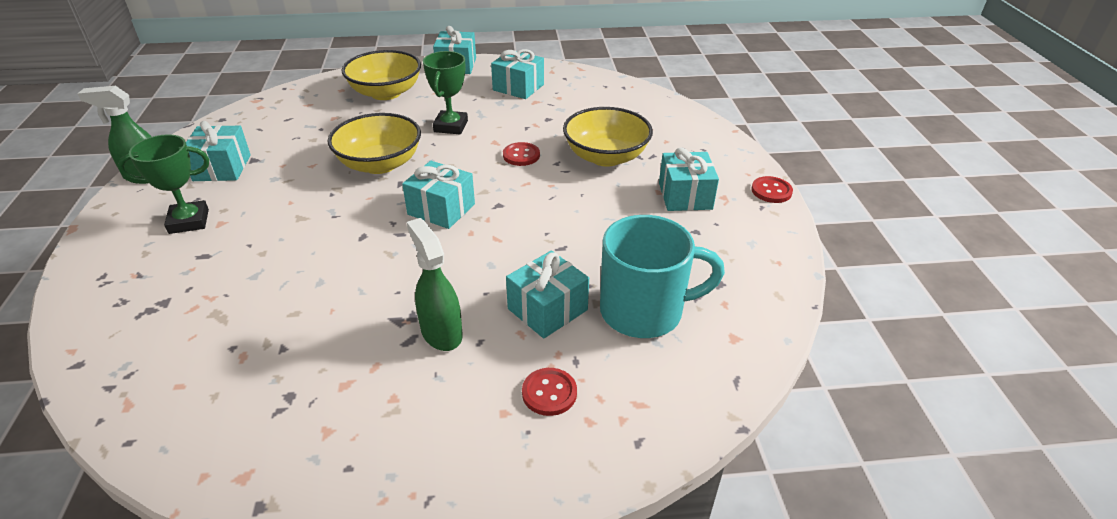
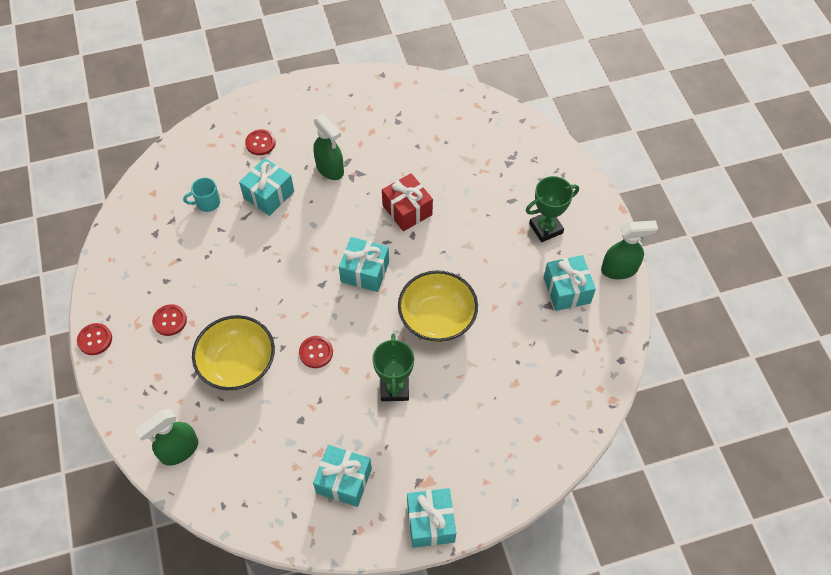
camera: 170 degrees right, 20 degrees up
yellow bowl [342,50,421,100] -> none
turquoise mug [600,215,725,338] -> turquoise mug [183,178,220,212], size x0.46
turquoise gift [659,147,719,211] -> red button [152,304,187,336]
none -> green spray bottle [135,409,198,466]
none -> red gift [382,173,433,231]

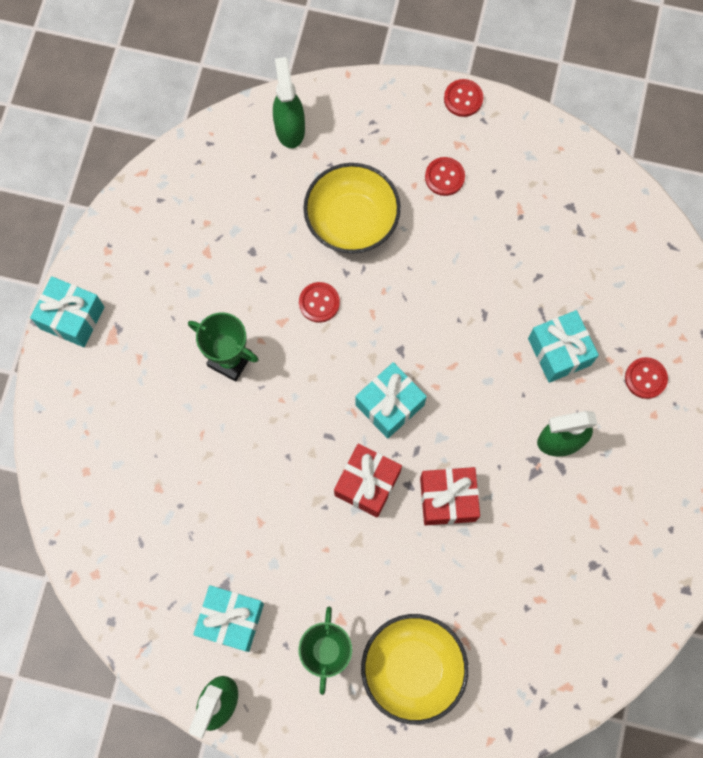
camera: 120 degrees right, 15 degrees up
turquoise mug [183,178,220,212] -> none
turquoise gift [313,445,372,507] -> none
yellow bowl [398,270,478,342] -> yellow bowl moved to [361,614,469,725]
none -> red gift [334,444,402,518]

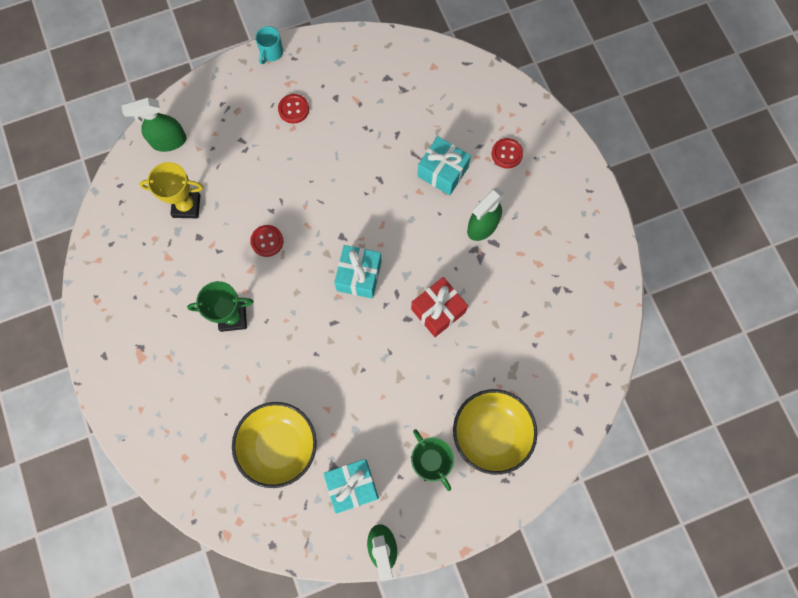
camera: 35 degrees left, 0 degrees up
turquoise gift [30,276,105,347] -> none
green spray bottle [273,57,305,148] -> green spray bottle turned 60 degrees counterclockwise [121,97,186,152]
yellow bowl [303,163,401,254] -> yellow bowl moved to [232,402,317,488]
red gift [334,444,402,518] -> none
red button [444,79,483,117] -> turquoise mug [255,26,283,64]
none -> yellow trophy [139,162,203,218]

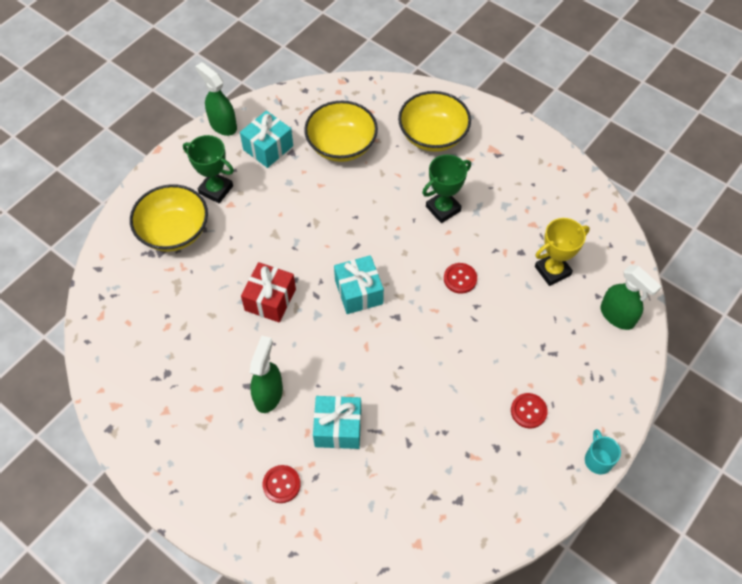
camera: 150 degrees right, 15 degrees down
green spray bottle [121,97,186,152] -> green spray bottle turned 90 degrees clockwise [600,265,662,330]
none -> yellow bowl [398,91,471,152]

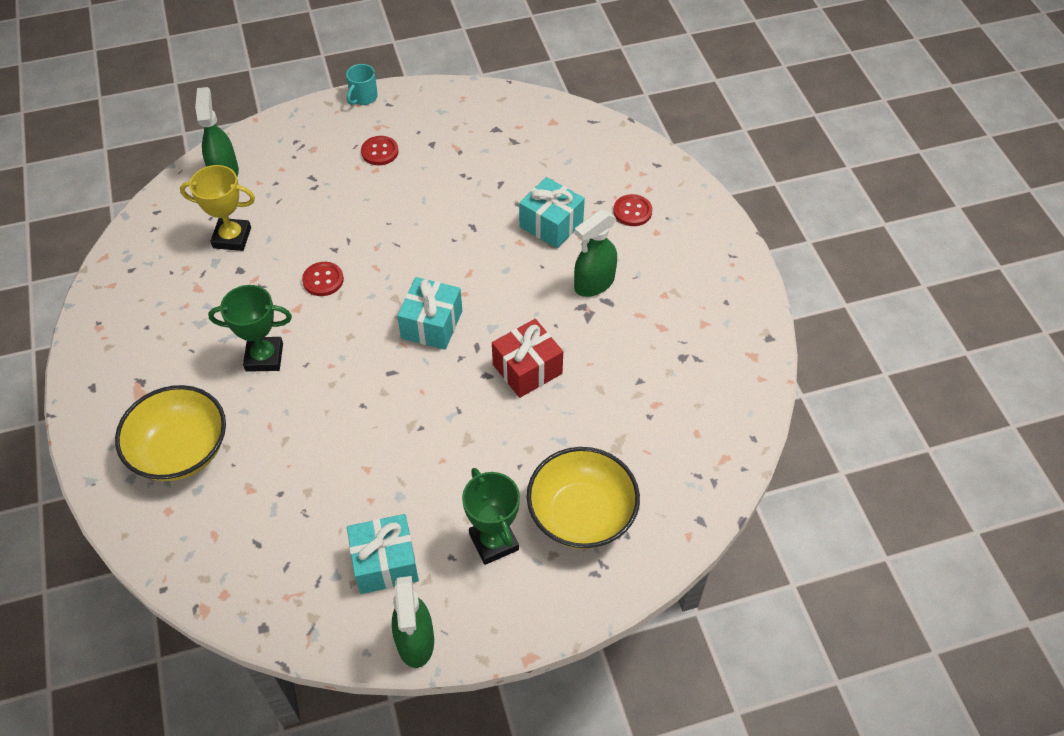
camera: 145 degrees left, 5 degrees down
yellow bowl [304,101,378,162] -> none

